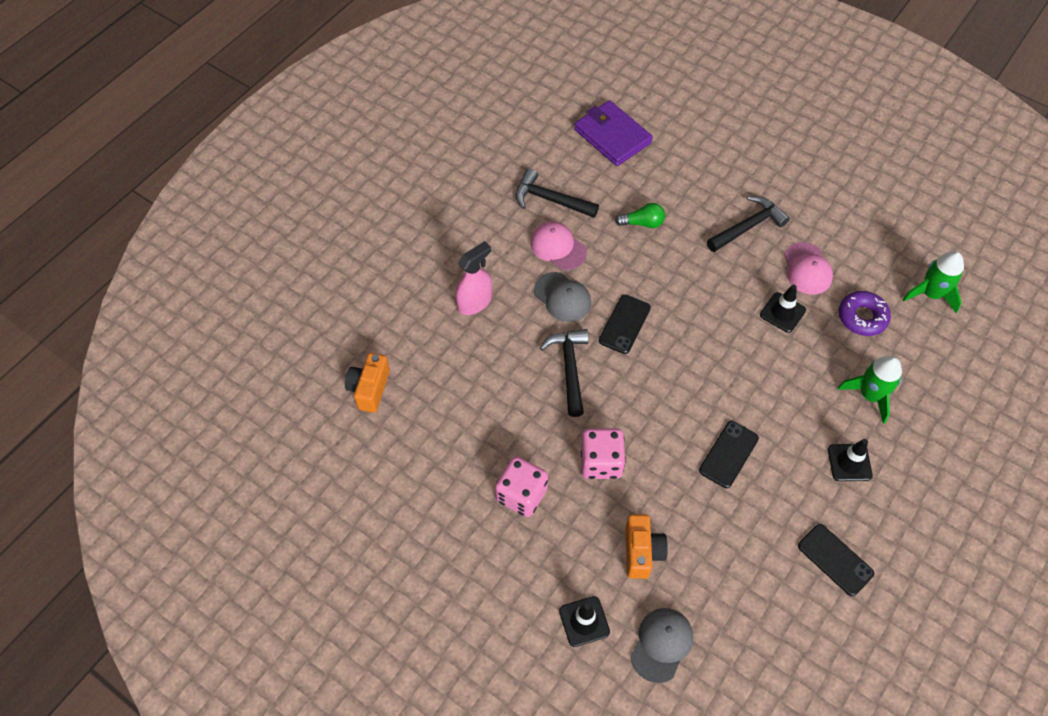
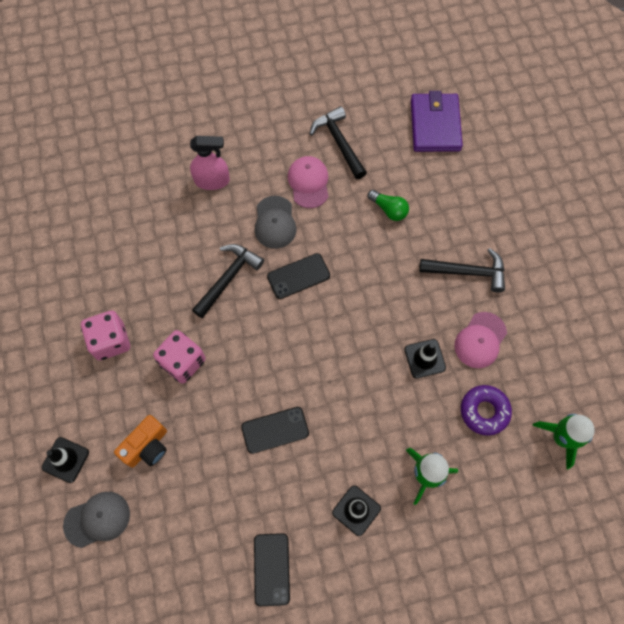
camera: 40 degrees right, 10 degrees up
orange camera [345,353,390,413] -> none

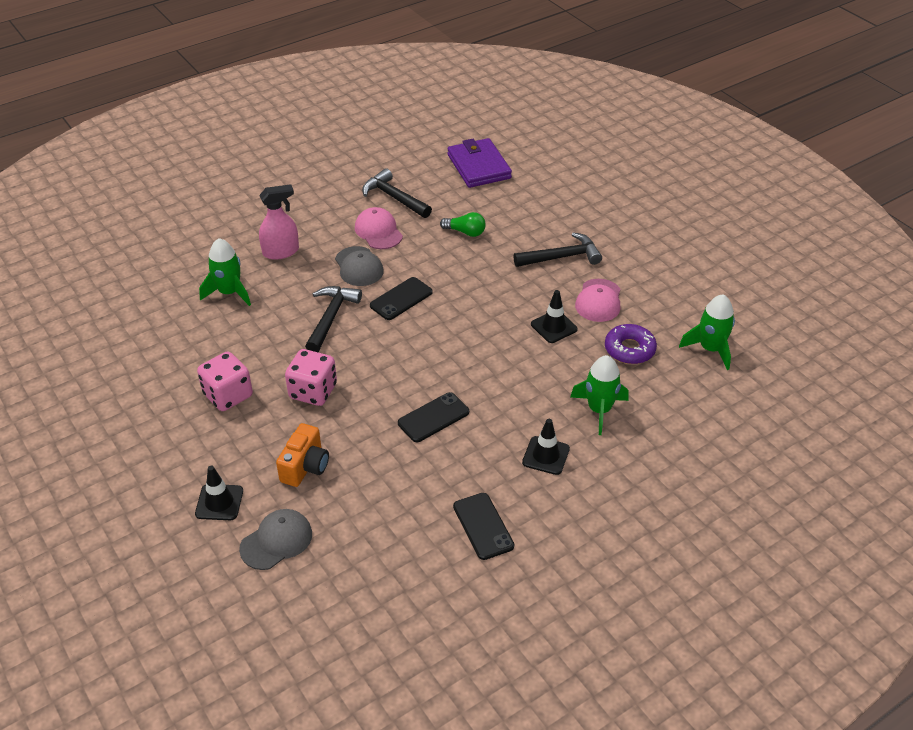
camera: 20 degrees left, 25 degrees down
none -> green rocket [199,238,251,306]

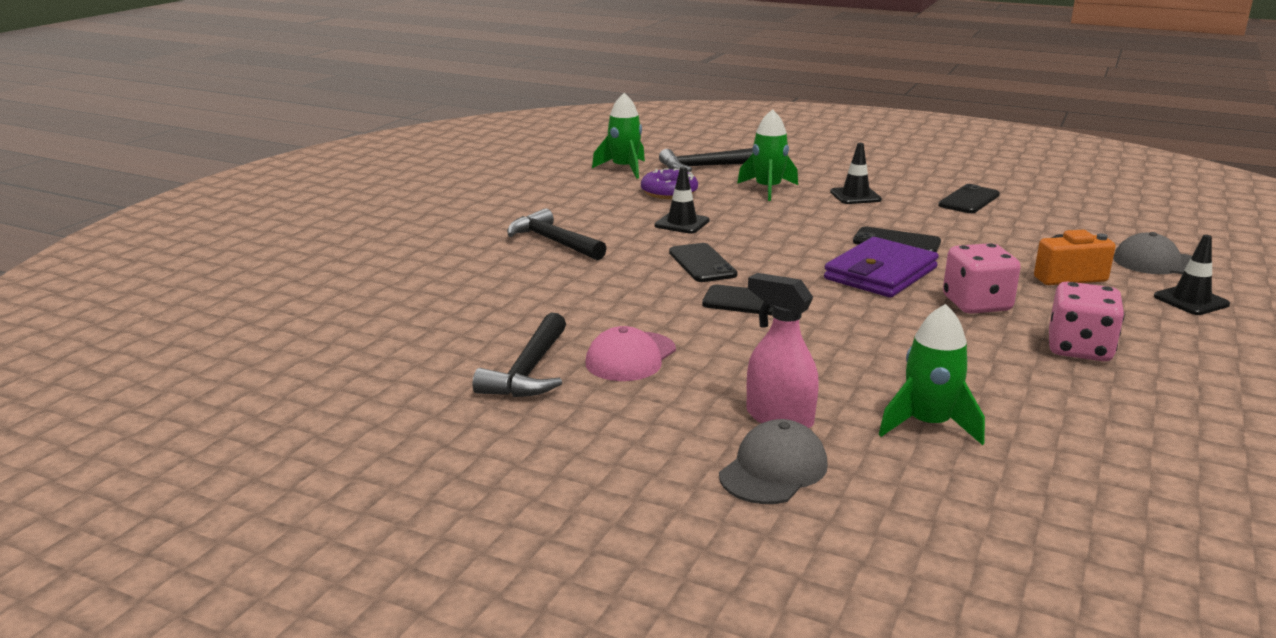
camera: 120 degrees left, 20 degrees down
black hammer [305,286,362,352] -> black hammer moved to [659,148,753,172]
grey cap [335,246,384,286] -> grey cap moved to [719,419,828,504]
green light bulb [440,212,486,237] -> none
purple wallet [447,138,512,188] -> purple wallet moved to [824,237,939,298]
pink cap [575,279,620,322] -> none
none -> black phone [669,243,738,282]

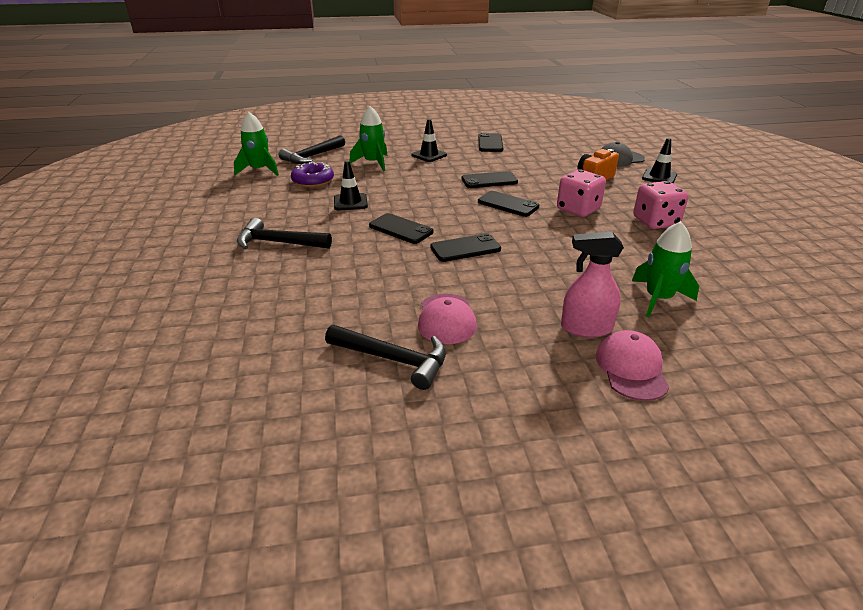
camera: 35 degrees left, 10 degrees up
black hammer [473,313,566,397] -> black hammer turned 45 degrees counterclockwise [325,325,446,390]
grey cap [719,419,828,504] -> pink cap [596,330,669,401]
purple wallet [824,237,939,298] -> black phone [478,191,539,217]

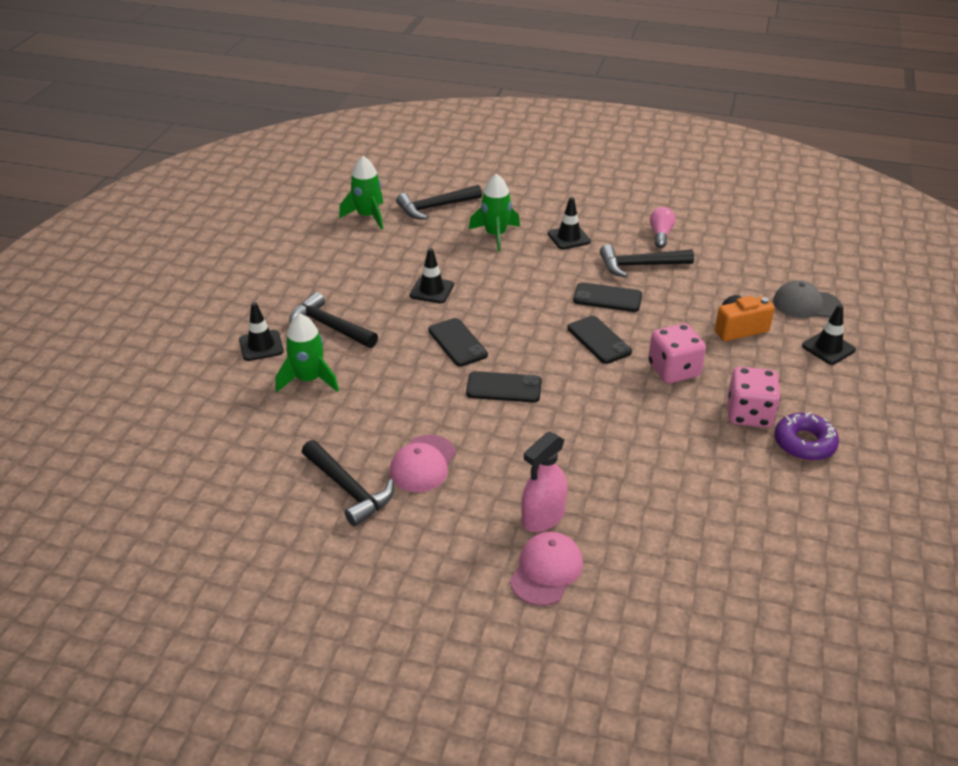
camera: 25 degrees right, 5 degrees up
purple donut [291,162,334,187] -> purple donut moved to [774,412,839,461]
black phone [478,133,503,152] -> pink light bulb [650,207,675,248]
pink spray bottle [561,232,624,338] -> pink spray bottle turned 75 degrees counterclockwise [521,432,568,532]
green rocket [632,221,699,317] -> green rocket moved to [276,314,339,392]
none -> black traffic cone [239,302,284,361]
none -> black hammer [600,244,694,278]

